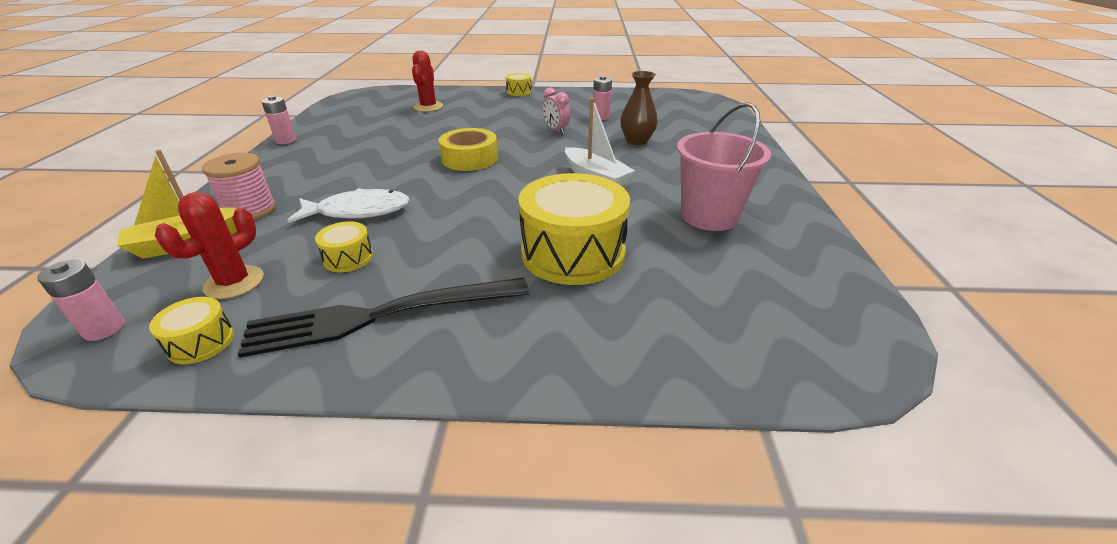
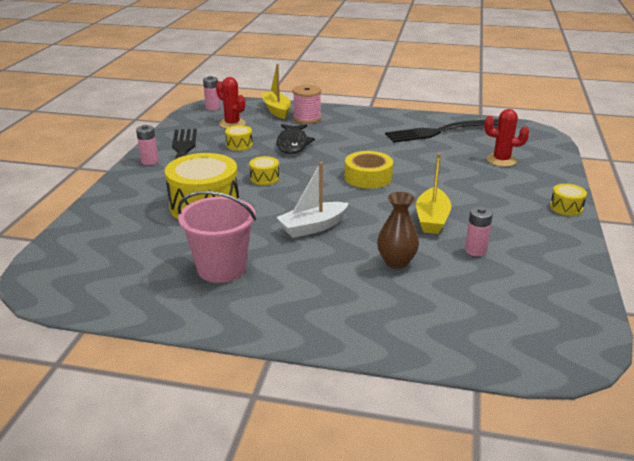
camera: 100 degrees right, 5 degrees down
yellow drum [149,297,234,364] -> yellow drum moved to [249,156,279,185]
pink battery [261,95,296,144] -> pink battery moved to [136,125,158,165]
white fish [287,188,410,223] -> black fish [276,124,315,154]
pink clock [542,87,570,134] -> yellow boat [416,153,452,234]
none -> black fork [385,119,499,143]

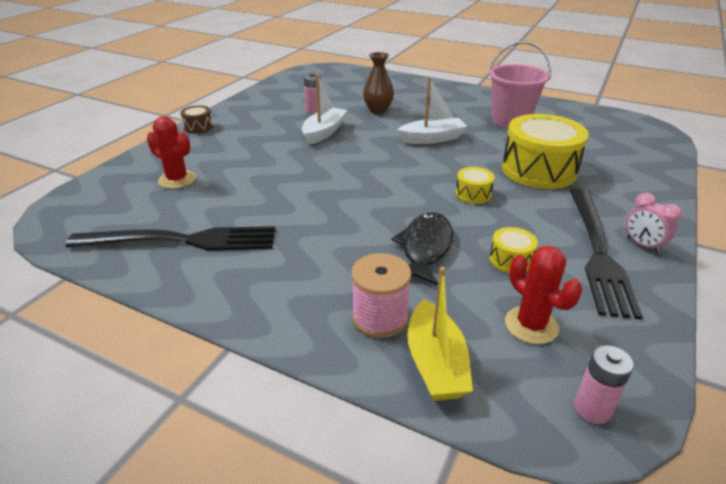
camera: 165 degrees left, 5 degrees up
pink battery [136,125,158,165] -> pink clock [626,193,682,253]
yellow tape [345,151,393,189] -> none
yellow boat [416,153,452,234] -> white boat [302,74,347,145]
yellow drum [550,184,587,216] -> brown drum [180,105,213,134]

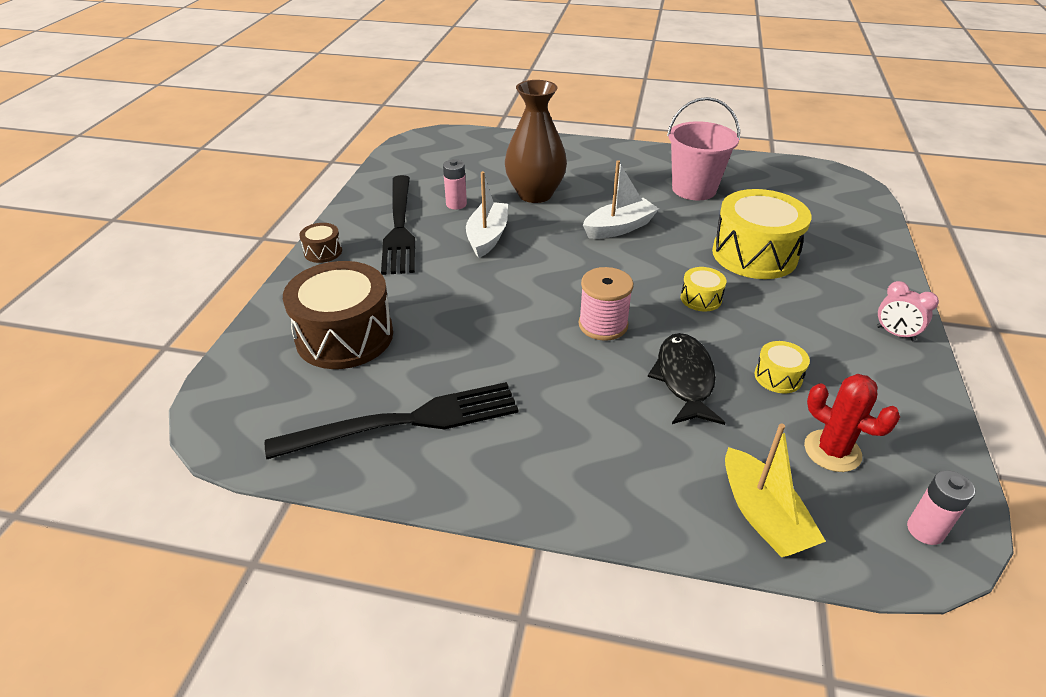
camera: 15 degrees left, 5 degrees up
red cactus [147,116,196,189] -> brown drum [283,261,393,369]
pink spool [351,253,412,338] -> pink spool moved to [579,267,634,341]
brown vase [363,52,394,114] -> brown vase [505,80,567,203], size x1.59
black fork [570,188,643,320] -> black fork moved to [381,175,415,275]

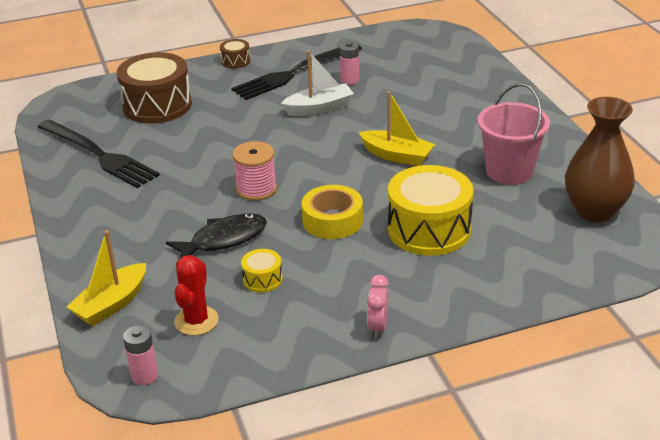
camera: 60 degrees right, 5 degrees down
brown vase [505,80,567,203] -> brown vase moved to [565,97,635,222]
white boat [583,160,659,239] -> yellow boat [359,91,435,166]
yellow drum [681,267,726,311] -> yellow tape [301,185,363,239]

